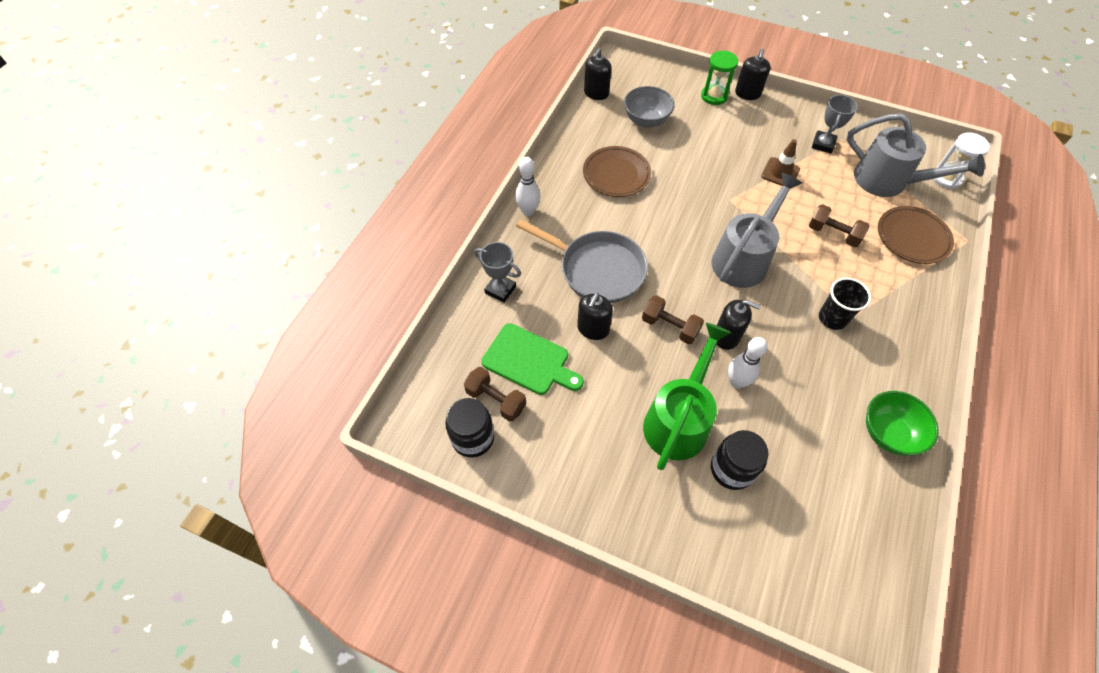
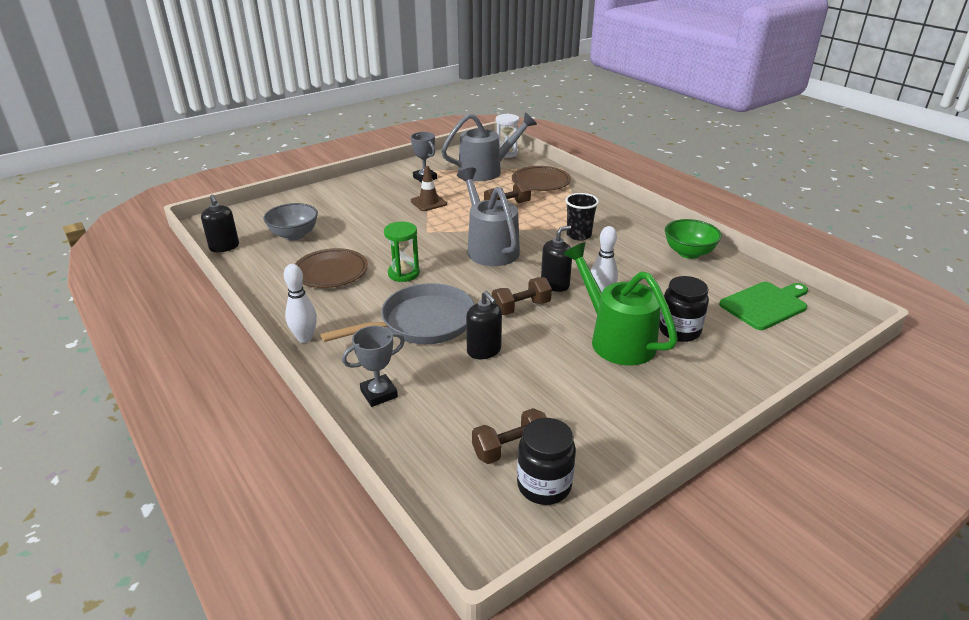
camera: 60 degrees left, 25 degrees down
green cutting board [481,323,584,395] -> green cutting board moved to [719,282,808,330]
green hourglass [701,50,738,105] -> green hourglass moved to [384,222,420,282]
black soap dispenser [735,49,771,100] -> none

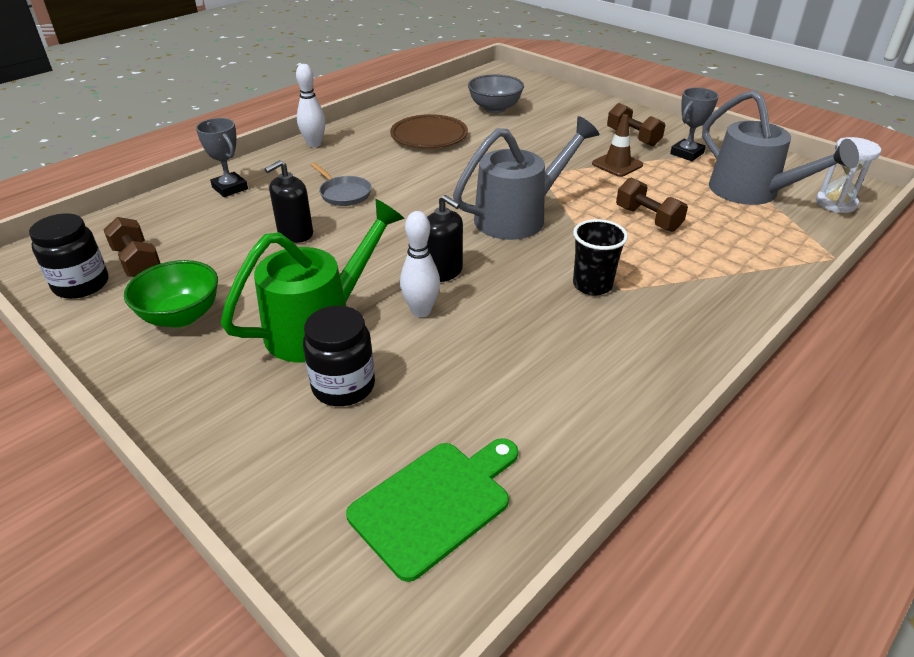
camera: 80 degrees right, 5 degrees up
black soap dispenser [201,194,239,252] -> none
grey pan [321,283,475,344] -> grey pan [311,163,372,206], size x0.51
green hourglass [384,222,420,282] -> none
brown dumbbell [492,277,552,315] -> brown dumbbell moved to [607,103,665,146]
brown plate [512,166,571,191] -> none
green bowl [665,219,722,259] -> green bowl moved to [124,260,218,327]
green cutting board [719,282,808,330] -> green cutting board turned 90 degrees counterclockwise [346,438,518,582]

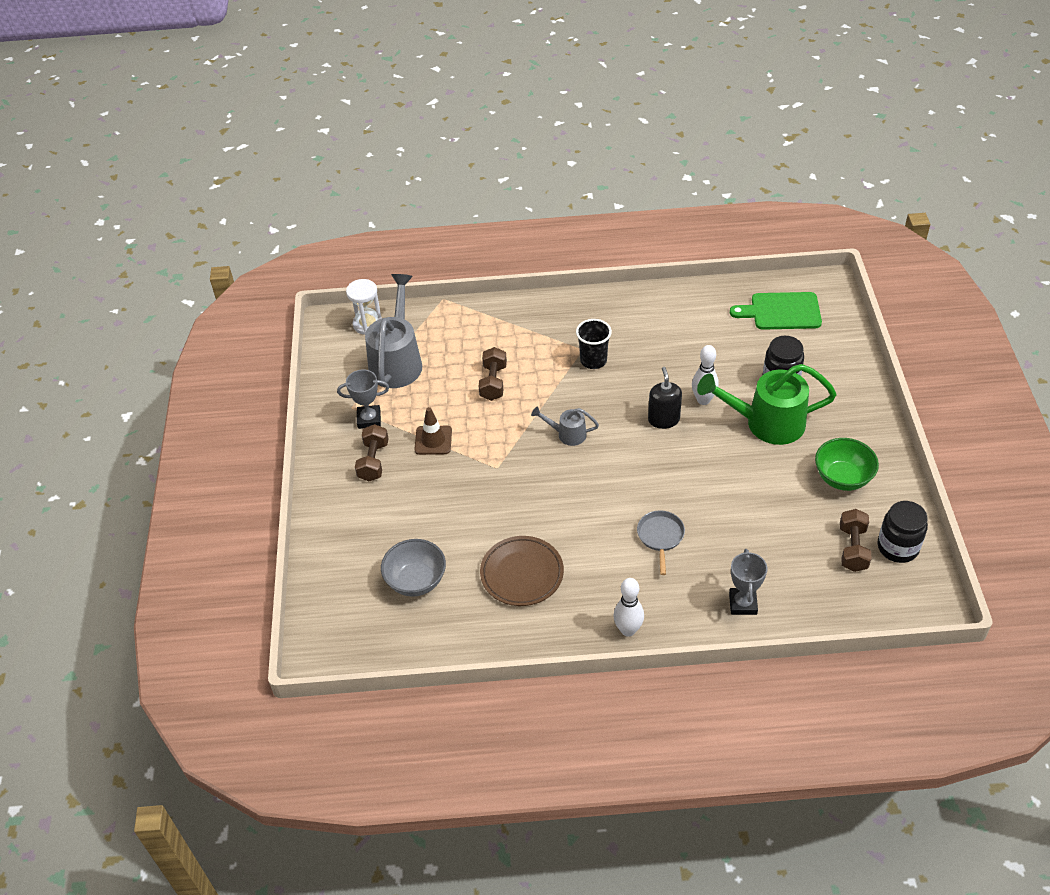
camera: 135 degrees left, 10 degrees up
black soap dispenser [265,160,313,243] -> none
grey watering can [453,116,600,240] -> grey watering can [531,406,599,446], size x0.49

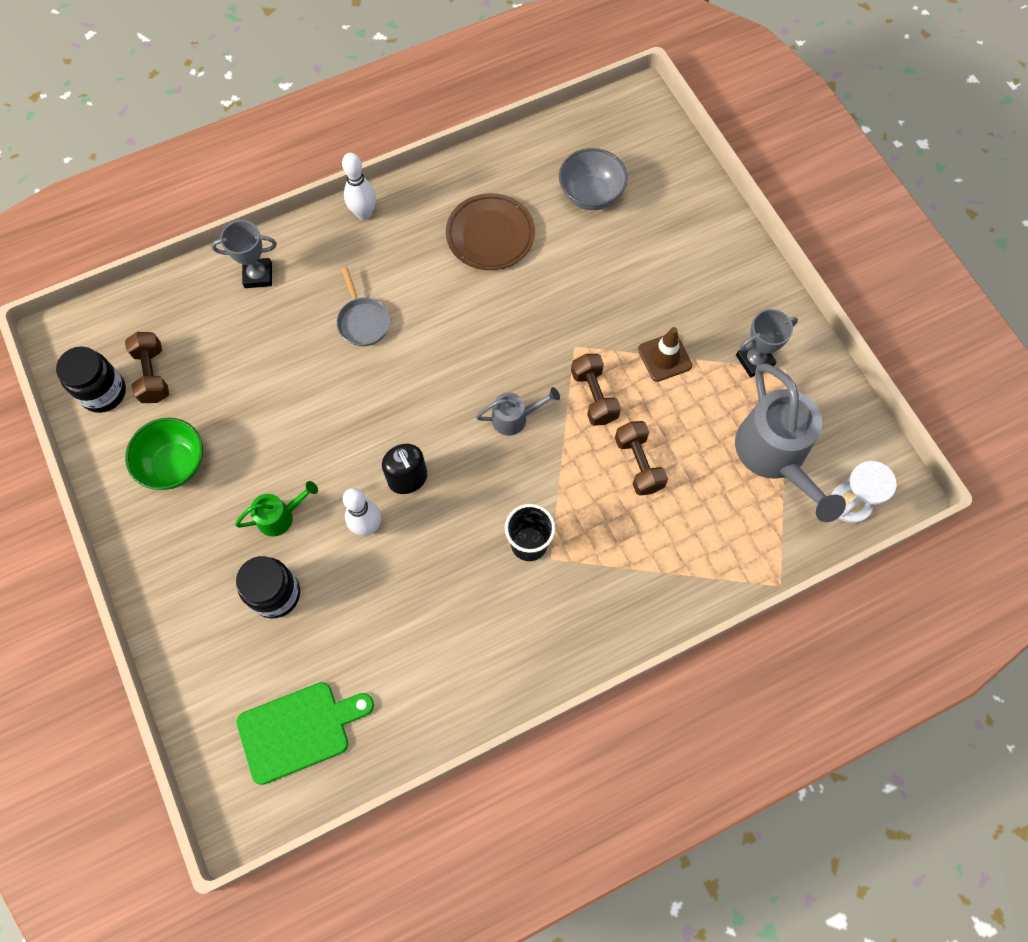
camera: 155 degrees right, 20 degrees up
brown dumbbell [355,424,389,482] -> brown dumbbell moved to [571,354,621,426]
green watering can [697,364,837,445] -> green watering can [235,481,318,537], size x0.49
grey trophy [729,549,767,615] -> grey trophy turned 75 degrees counterclockwise [211,220,277,288]

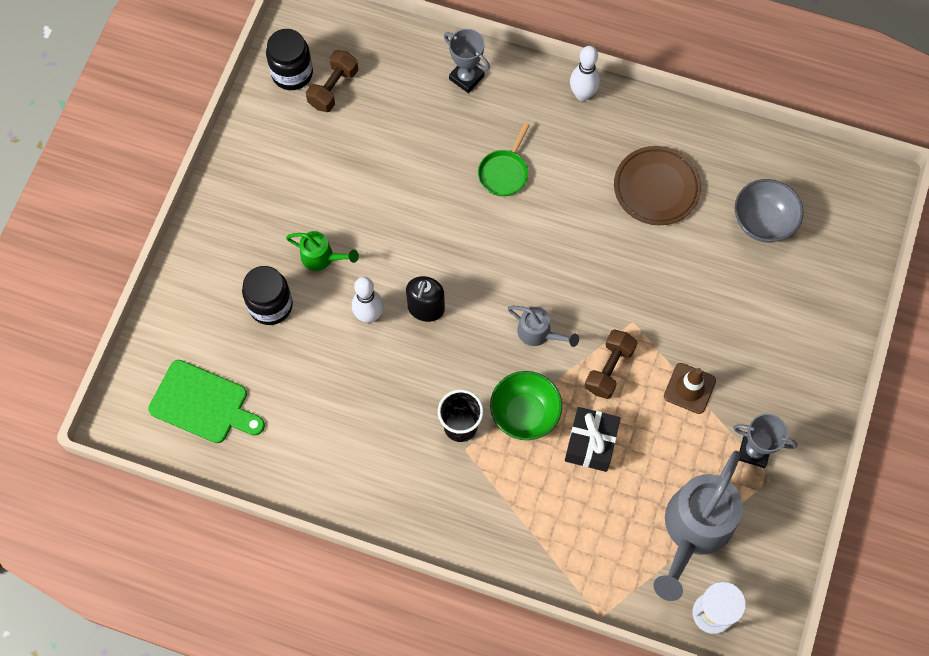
camera: 45 degrees right, 0 degrees up
green bowl [125,418,203,490] -> green bowl moved to [490,371,562,440]
grey pan [336,267,390,346] -> green pan [478,123,529,196]
brown dumbbell [615,421,668,496] -> black gift [565,407,620,472]

